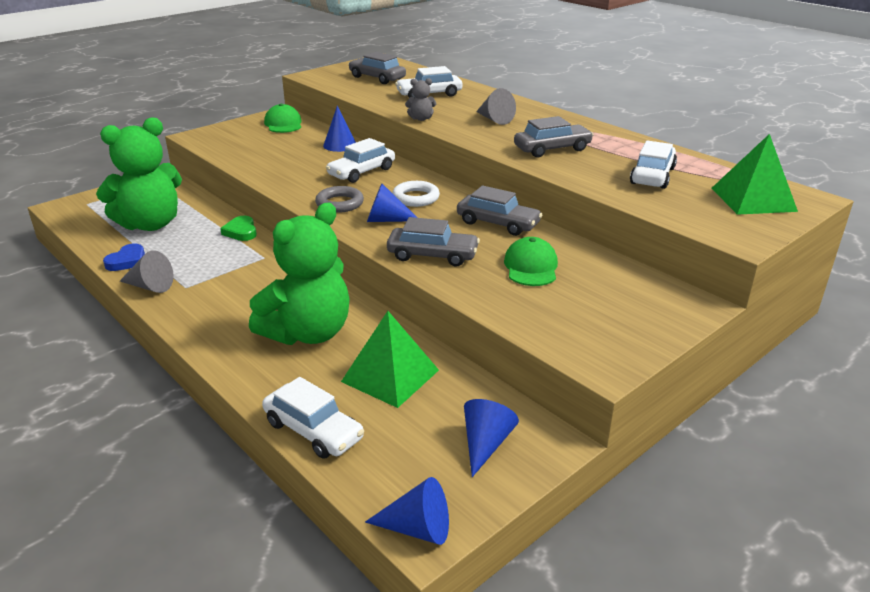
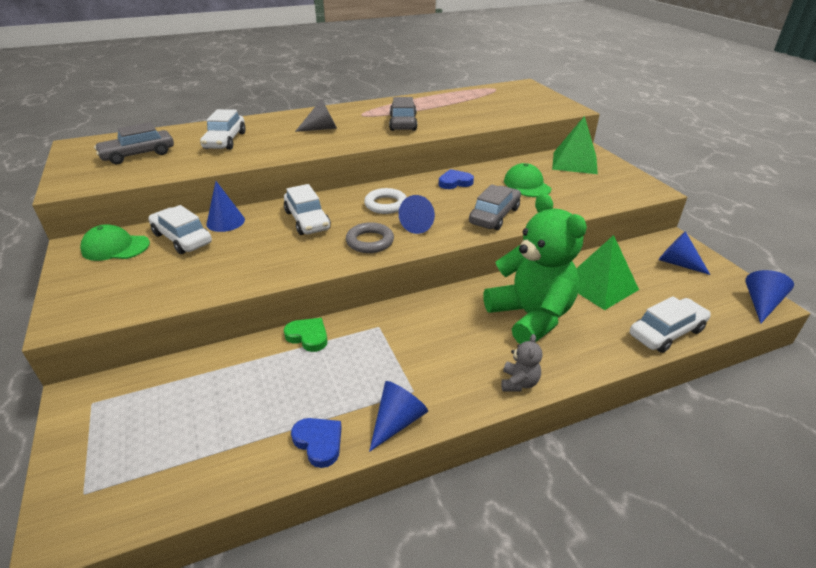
camera: 70 degrees left, 5 degrees up
green teddy bear [96,117,182,231] -> none
grey cone [120,250,173,293] -> blue cone [369,381,428,452]
green heart [220,216,257,241] -> green heart turned 150 degrees counterclockwise [284,318,327,352]
grey teddy bear [405,78,436,121] -> grey teddy bear moved to [501,334,542,392]
grey car [457,185,542,236] -> blue heart [439,169,474,189]
green cap [504,237,558,286] -> green cap turned 45 degrees clockwise [504,163,551,197]
white car [630,141,677,189] -> white car moved to [148,205,212,254]
green pyramid [712,134,798,215] -> green pyramid moved to [552,116,598,174]

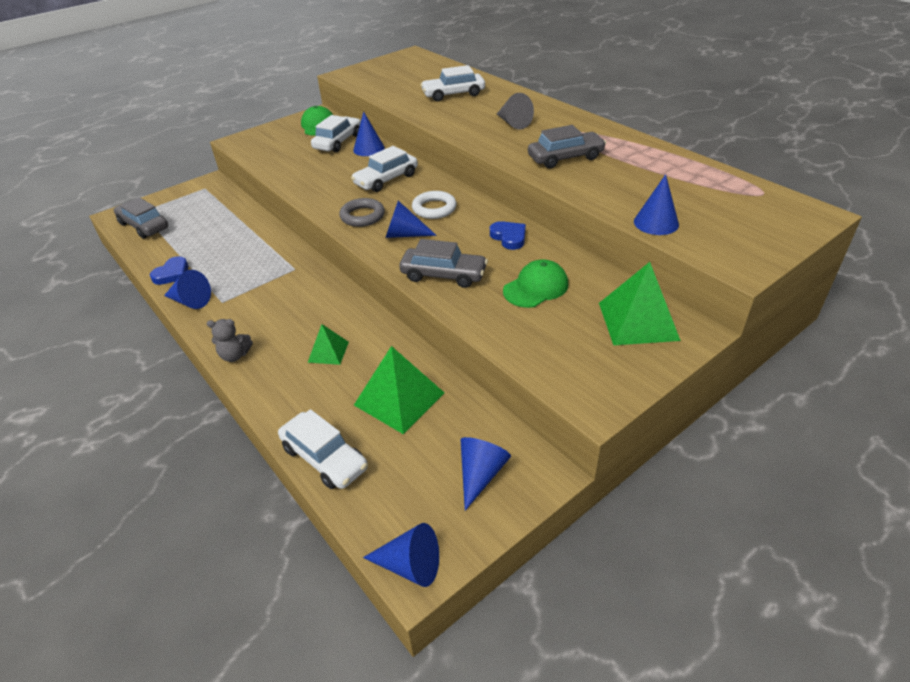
camera: 75 degrees right, 5 degrees up
grey car [94,122,174,164] -> grey car moved to [114,197,168,239]
green heart [284,318,327,352] -> none
green teddy bear [484,193,587,344] -> green pyramid [308,324,349,365]
none -> blue cone [634,174,679,235]

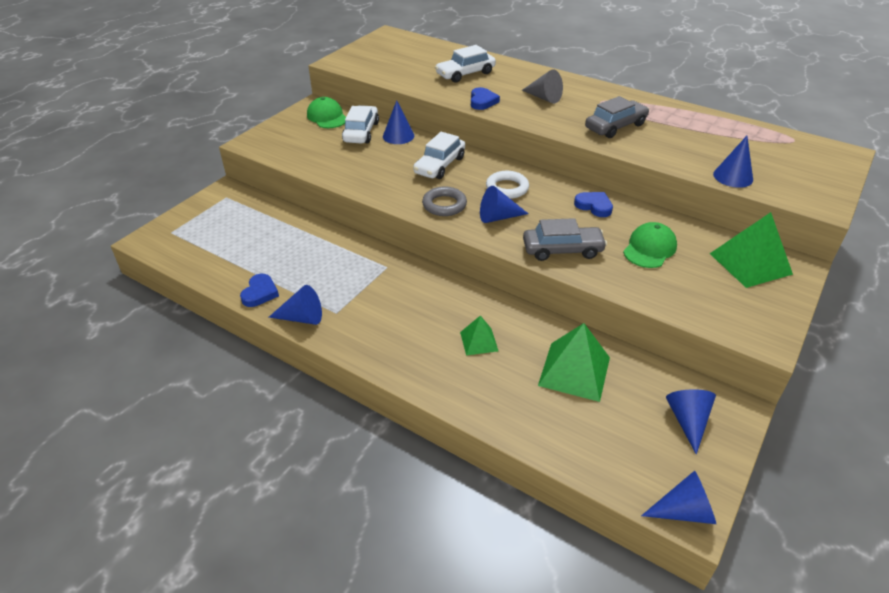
camera: 20 degrees left, 0 degrees up
grey car [114,197,168,239] -> none
grey teddy bear [207,319,253,362] -> none
white car [278,409,368,489] -> none
none -> blue heart [471,87,500,110]

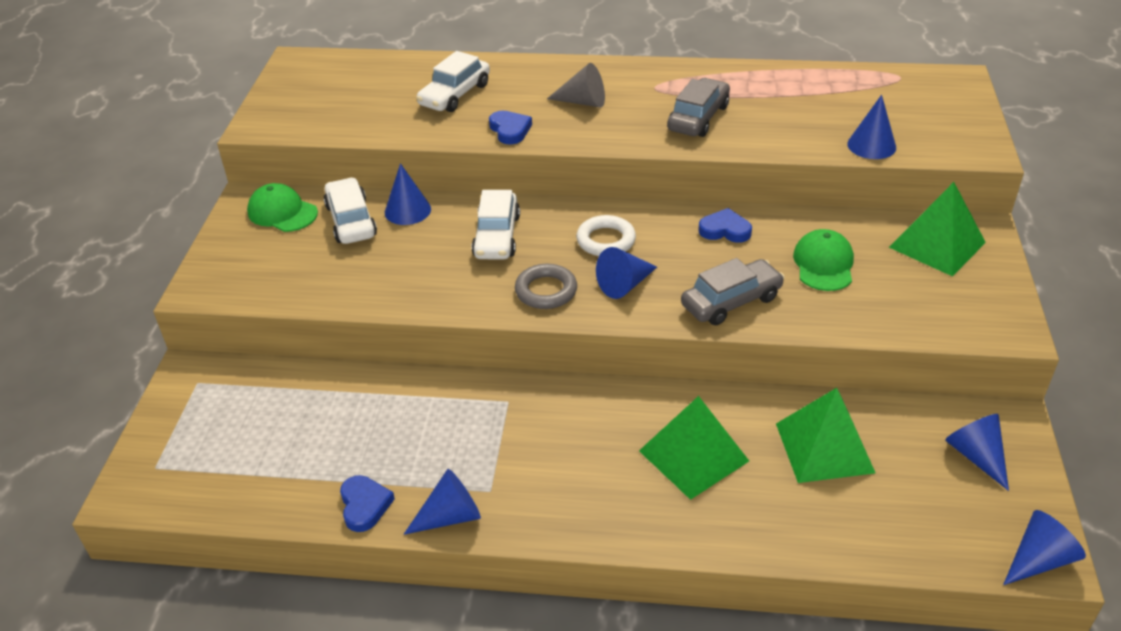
camera: 25 degrees left, 0 degrees up
green pyramid [460,316,498,356] -> green pyramid [639,396,749,500], size x1.79

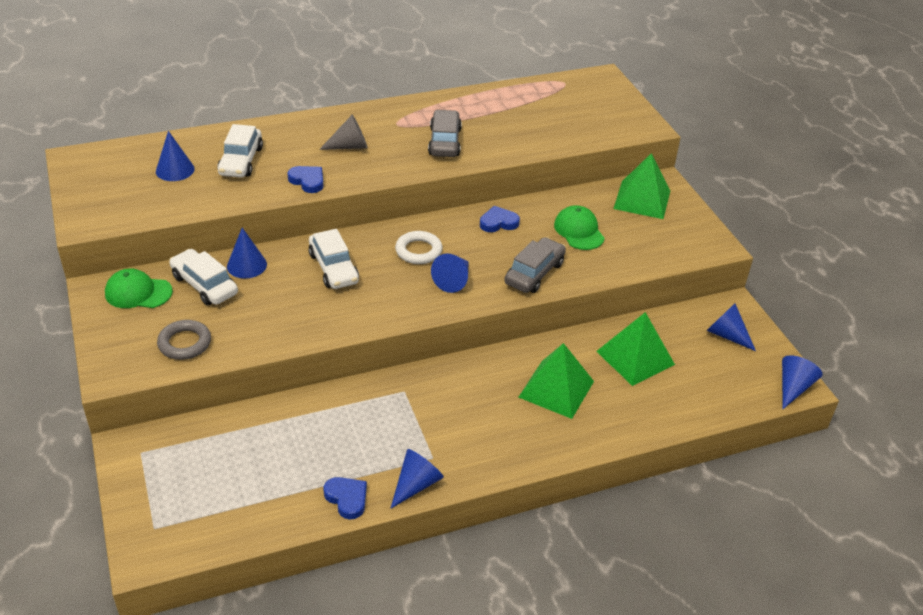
camera: 30 degrees left, 0 degrees up
grey ring [515,264,577,309] -> grey ring moved to [157,320,211,360]
blue cone [847,95,896,159] -> blue cone moved to [156,131,195,181]

